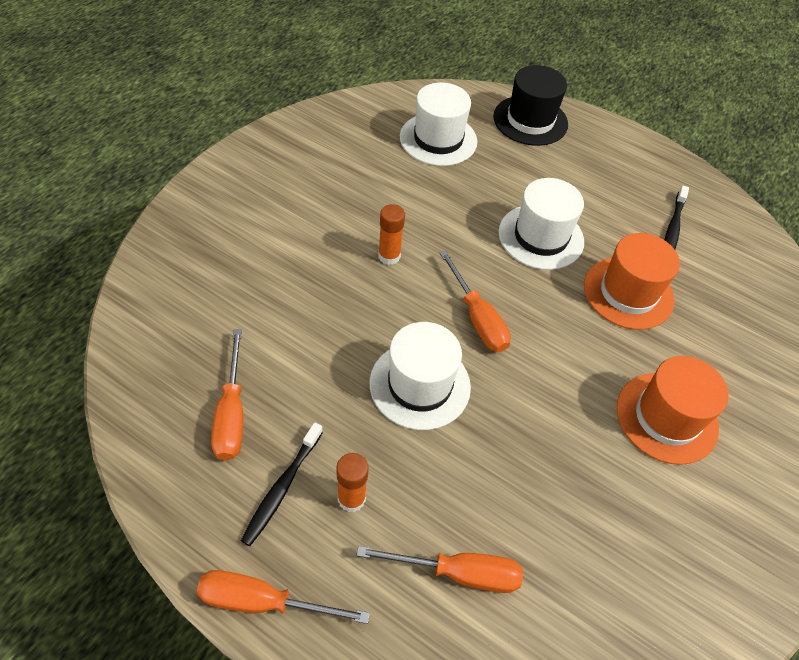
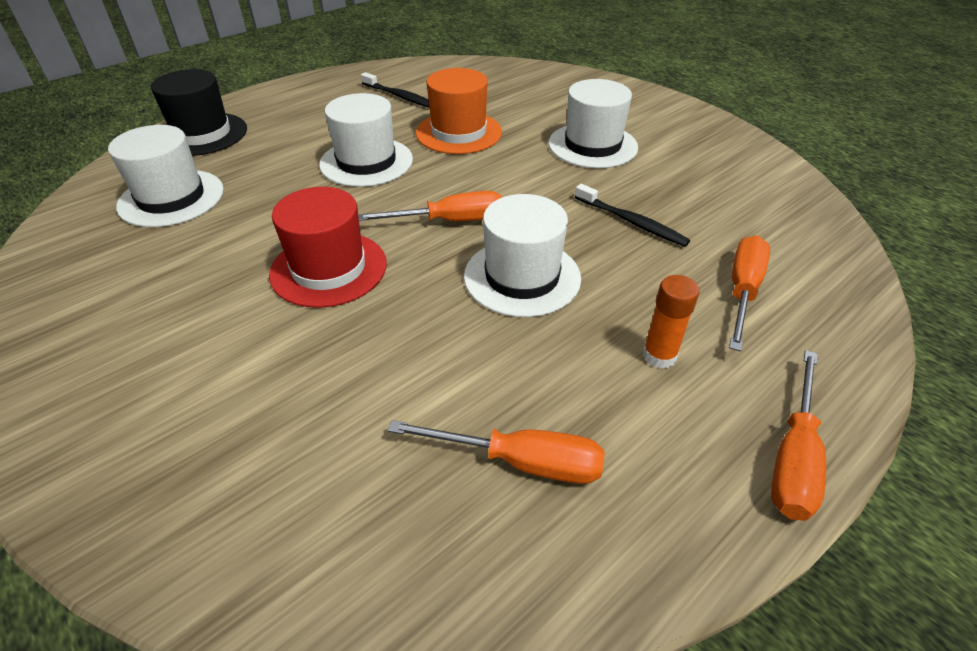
camera: 70 degrees left, 10 degrees down
black toothbrush [241,422,323,546] -> black toothbrush moved to [575,184,690,247]
orange glue stick [378,204,405,265] -> red hat [269,187,387,308]
orange hat [617,356,729,465] -> white hat [549,79,638,168]

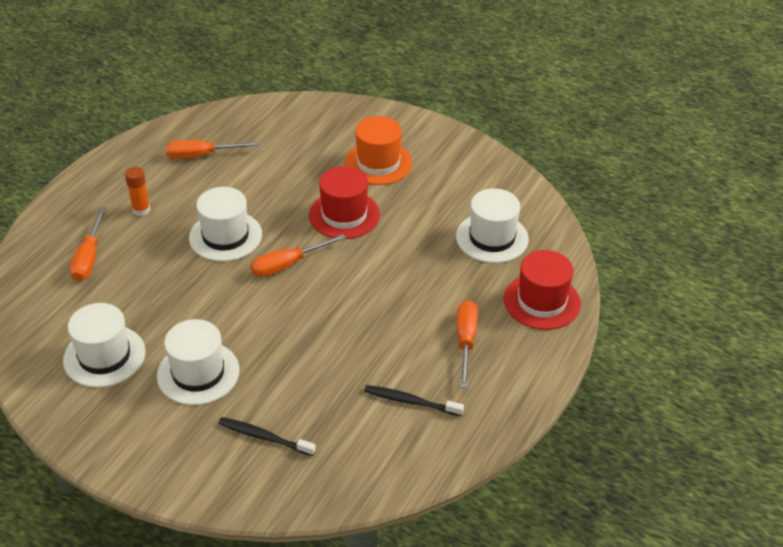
camera: 160 degrees right, 0 degrees up
black hat [151,69,247,156] -> red hat [504,250,581,330]
white hat [319,93,413,187] -> white hat moved to [63,303,146,388]
orange hat [416,68,502,154] -> orange hat moved to [345,116,412,185]
black toothbrush [575,184,690,247] -> black toothbrush moved to [218,417,316,456]
orange screwdriver [771,350,826,521] -> orange screwdriver moved to [457,300,478,388]

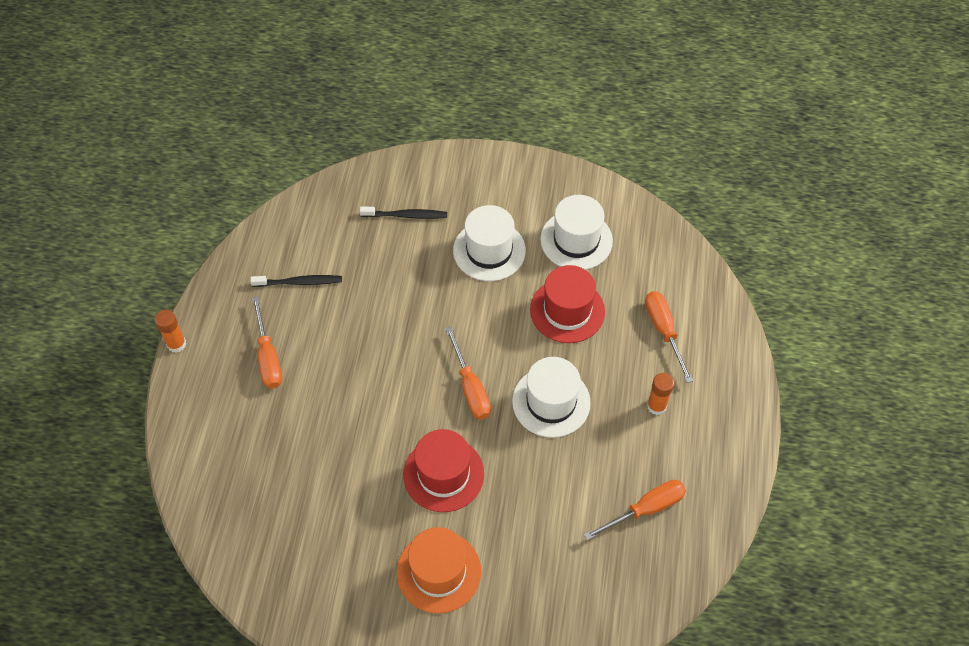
camera: 160 degrees right, 15 degrees up
orange screwdriver [250,234,346,277] -> orange screwdriver turned 120 degrees clockwise [445,327,491,420]
white hat [456,188,529,263] -> none
red hat [504,250,581,330] -> red hat moved to [530,265,605,343]
none -> orange glue stick [154,310,186,353]

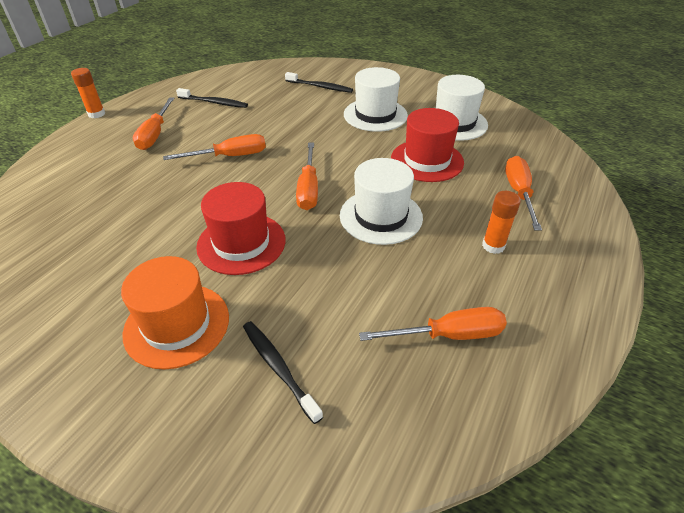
camera: 20 degrees right, 15 degrees down
none -> orange screwdriver [163,134,266,160]
none -> black toothbrush [243,321,323,424]

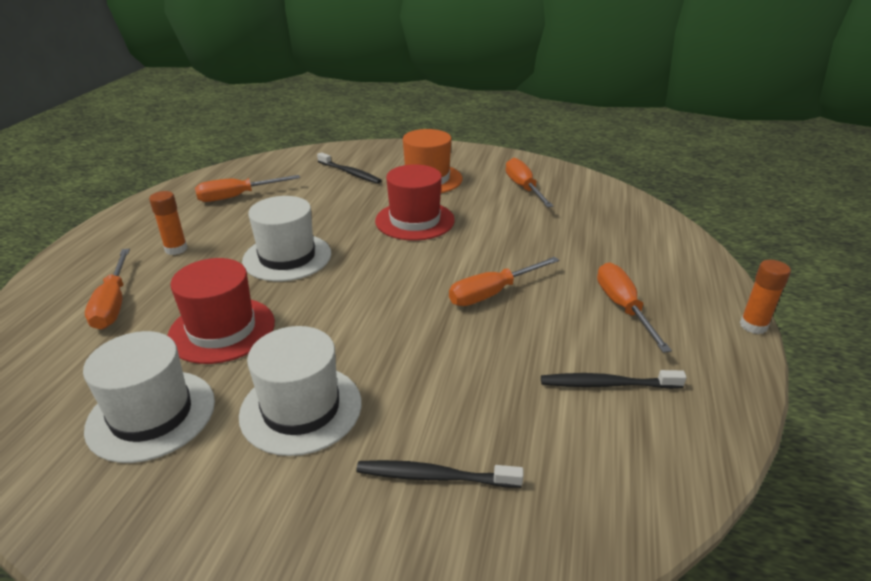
camera: 165 degrees right, 10 degrees down
orange screwdriver [296,143,318,210] -> orange screwdriver moved to [506,158,553,208]

